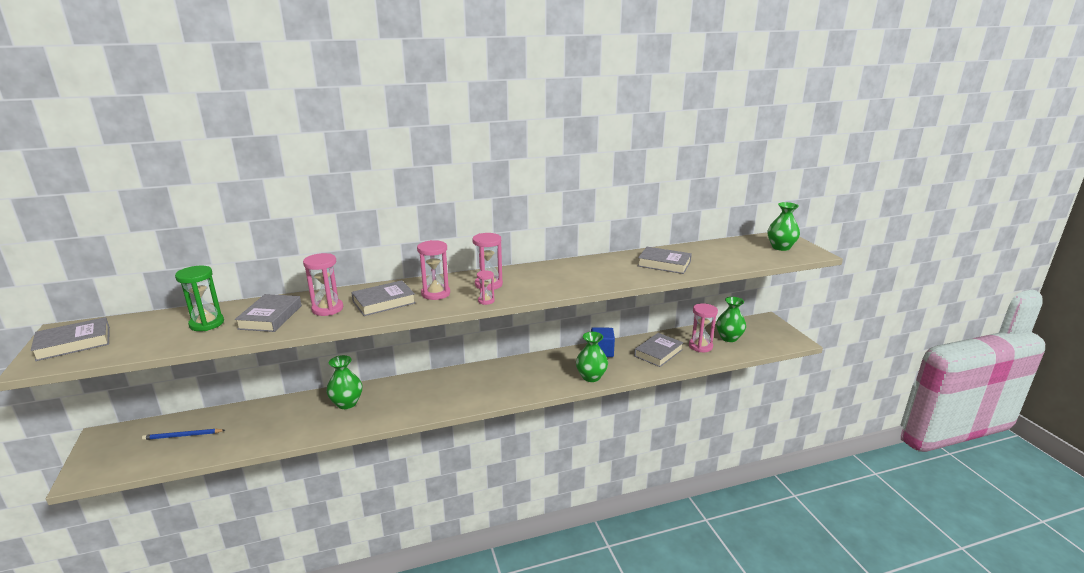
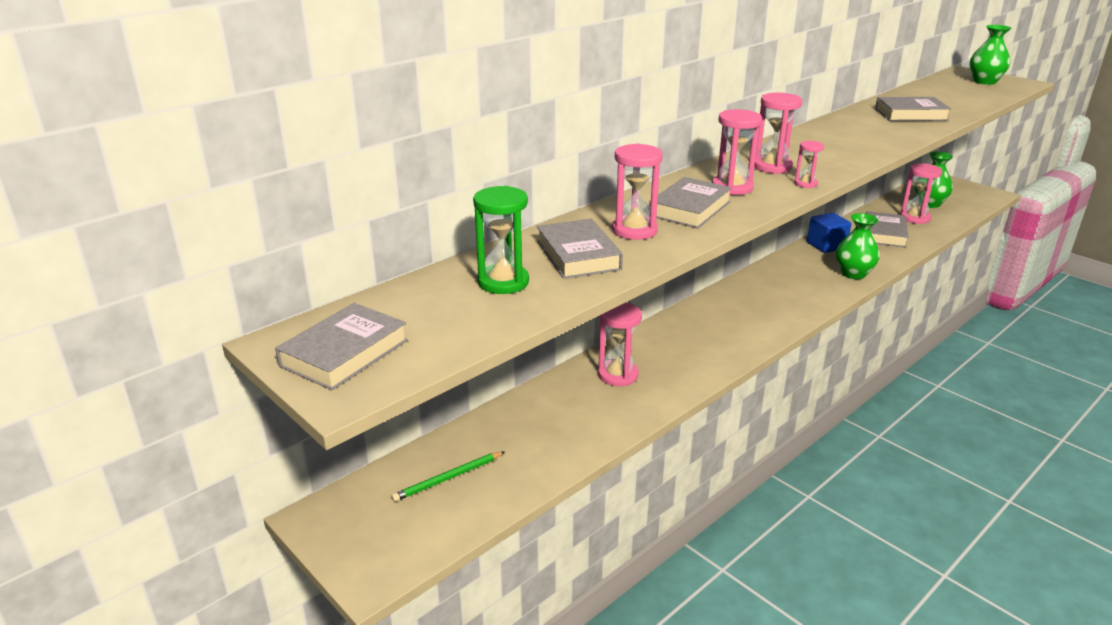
camera: 25 degrees left, 5 degrees up
blue pencil [142,429,225,440] -> green pencil [392,451,505,502]
green vase [326,355,362,409] -> pink hourglass [598,303,642,386]

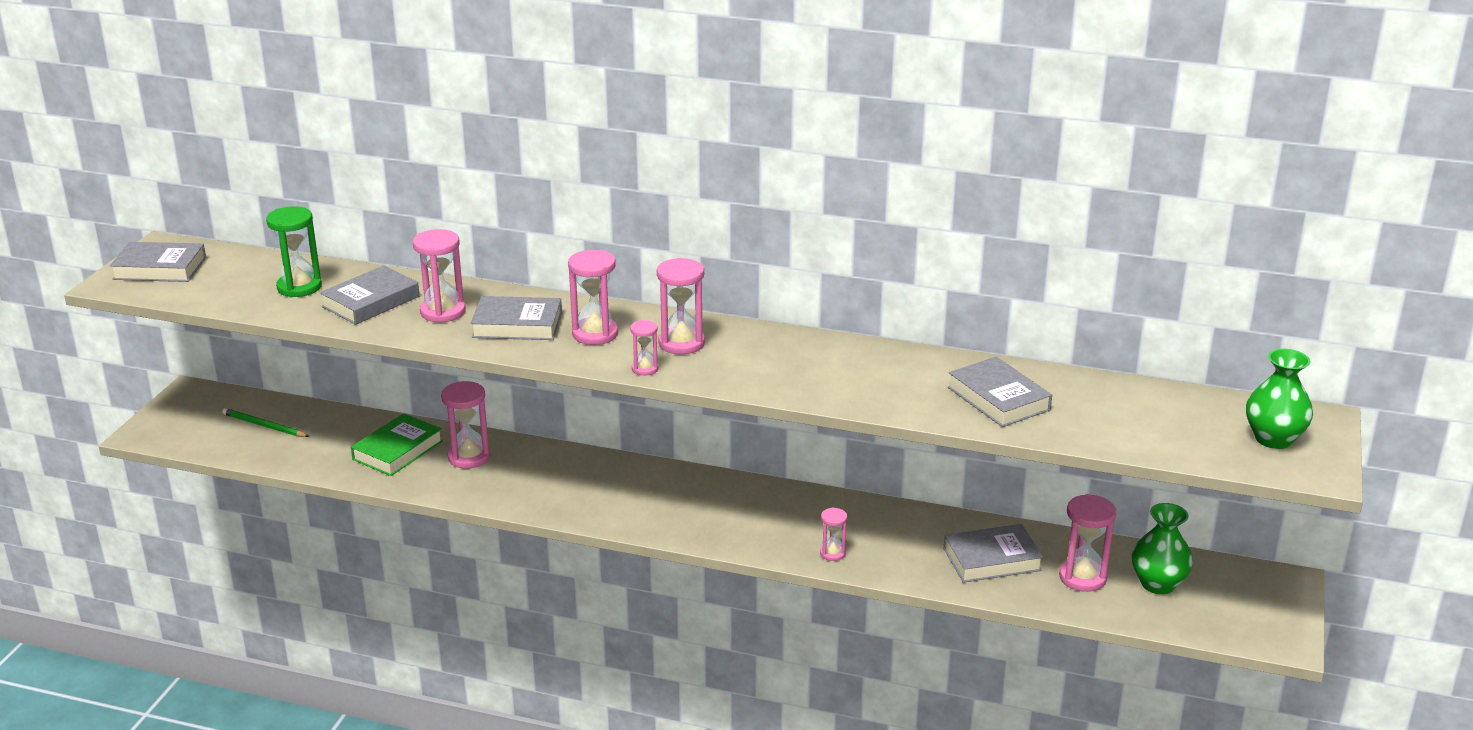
camera: 60 degrees right, 0 degrees up
blue cube [807,213,851,253] -> none
green vase [836,213,880,279] -> pink hourglass [820,507,847,561]
none -> green book [351,413,443,476]

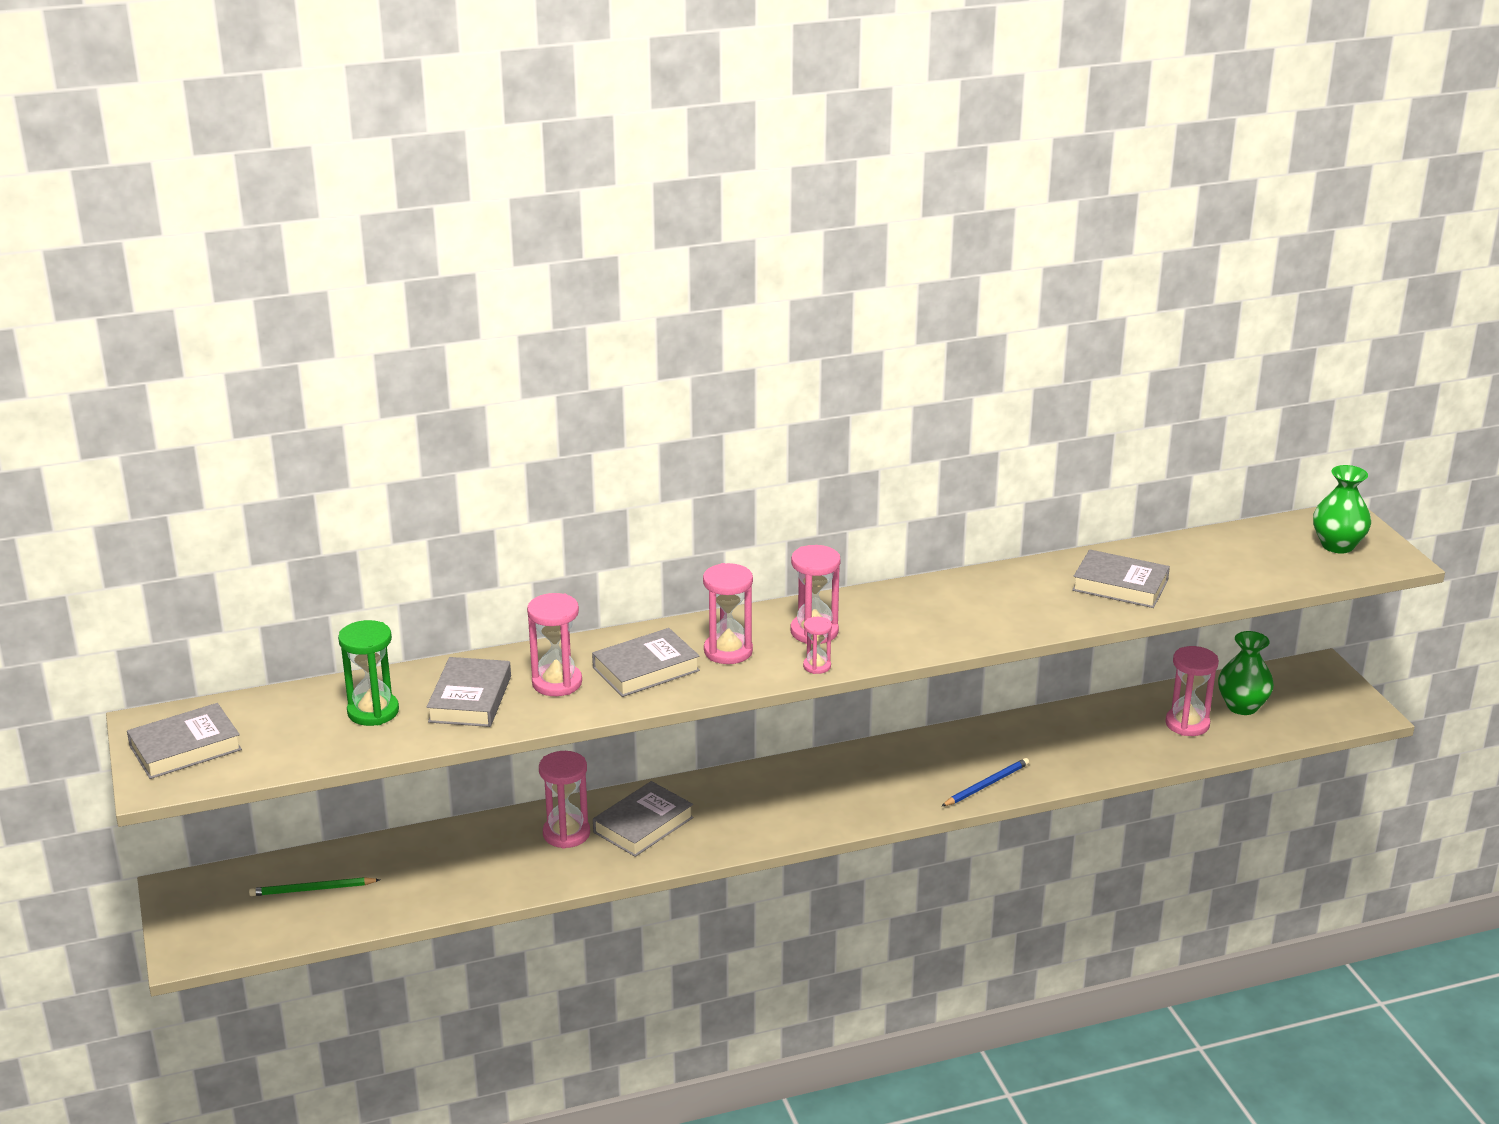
camera: 35 degrees left, 0 degrees up
green book [351,413,443,476] -> none
pink hourglass [820,507,847,561] -> blue pencil [942,758,1029,806]
grey book [943,524,1043,583] -> grey book moved to [593,781,693,857]

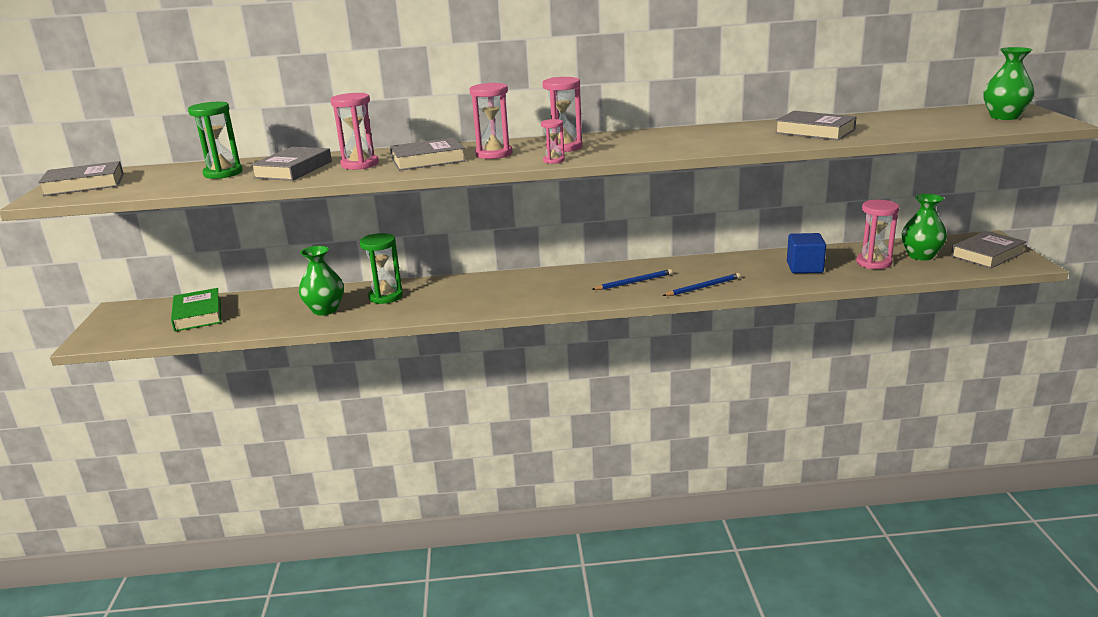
camera: 15 degrees right, 5 degrees down
green pencil [249,877,380,896] -> green book [171,288,221,332]
pink hourglass [539,751,590,849] -> green hourglass [360,233,403,304]
grey book [593,781,693,857] -> grey book moved to [951,231,1027,269]
none -> green vase [299,246,344,316]
none -> blue pencil [591,269,673,290]
none -> blue cube [787,233,826,273]

